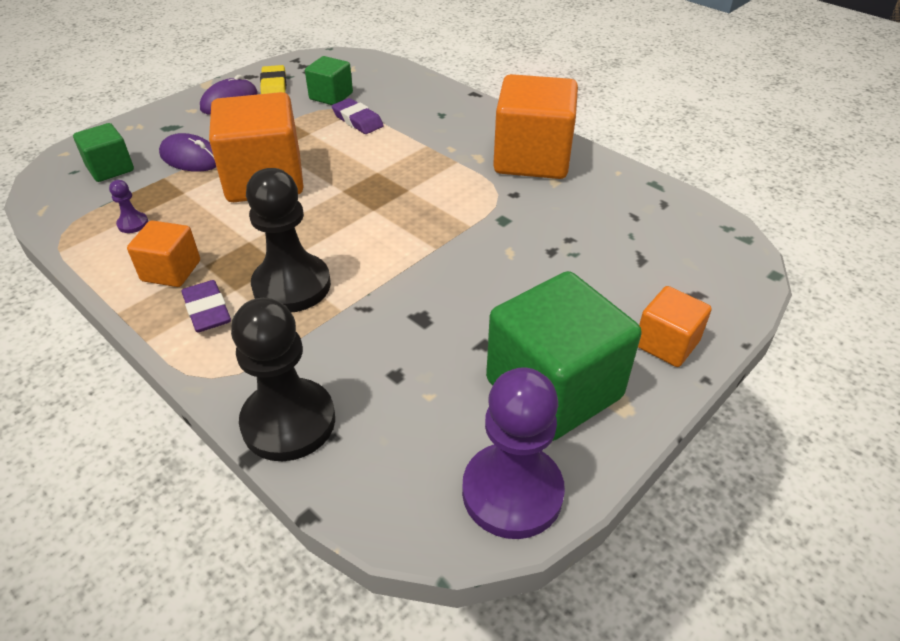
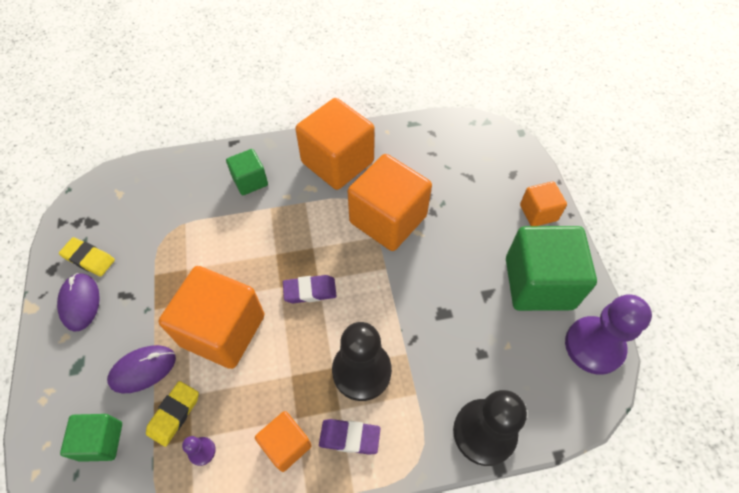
camera: 55 degrees left, 15 degrees up
green cube [305,56,353,105] -> green cube moved to [226,149,268,195]
purple eraser [332,98,384,134] -> purple eraser moved to [283,275,337,303]
none -> yellow eraser [146,381,199,447]
none -> orange cube [348,154,432,251]

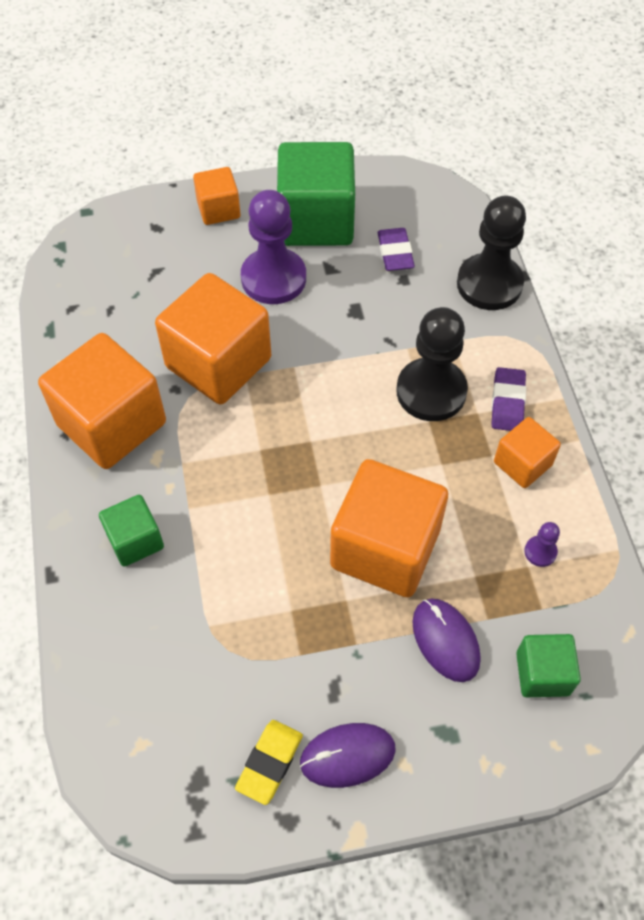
camera: 90 degrees left, 0 degrees up
yellow eraser [146,381,199,447] -> none
purple eraser [283,275,337,303] -> purple eraser moved to [378,228,415,271]
purple pawn [565,294,652,375] -> purple pawn moved to [241,190,306,304]

